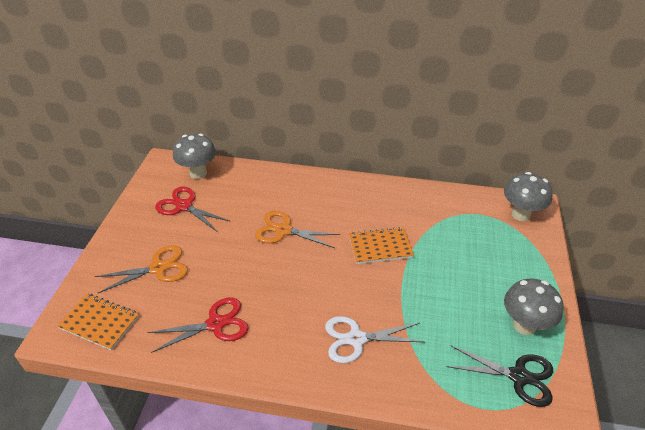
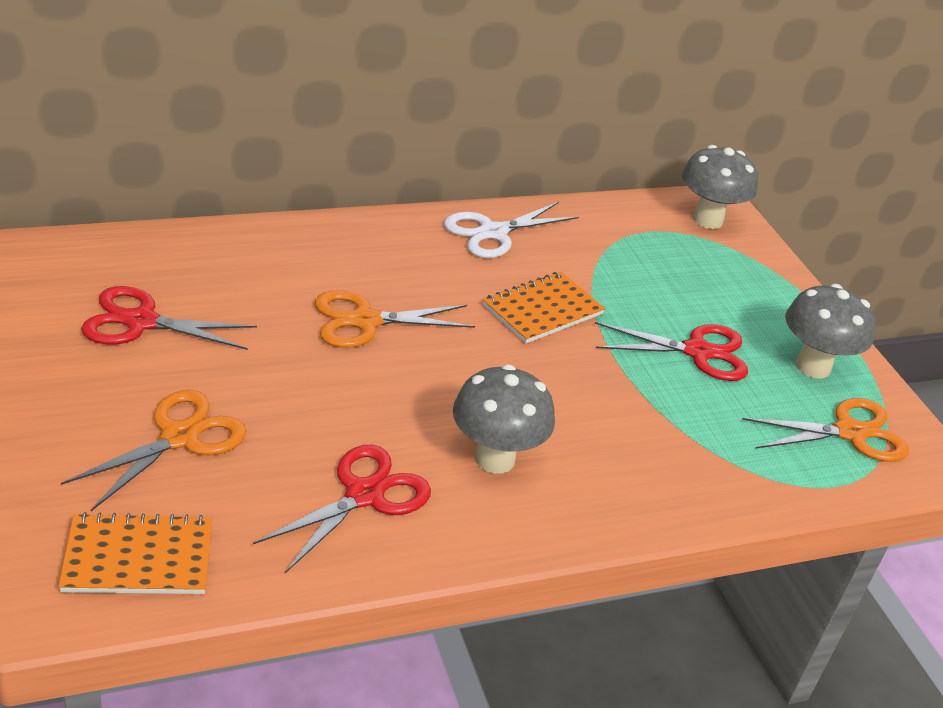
camera: 35 degrees left, 5 degrees down
grey mushroom [173,133,216,179] -> grey mushroom moved to [453,364,555,474]
white scissors [325,316,424,363] -> white scissors moved to [444,202,579,258]
black scissors [447,346,553,407] -> orange scissors [742,398,909,462]
none -> red scissors [595,322,748,381]

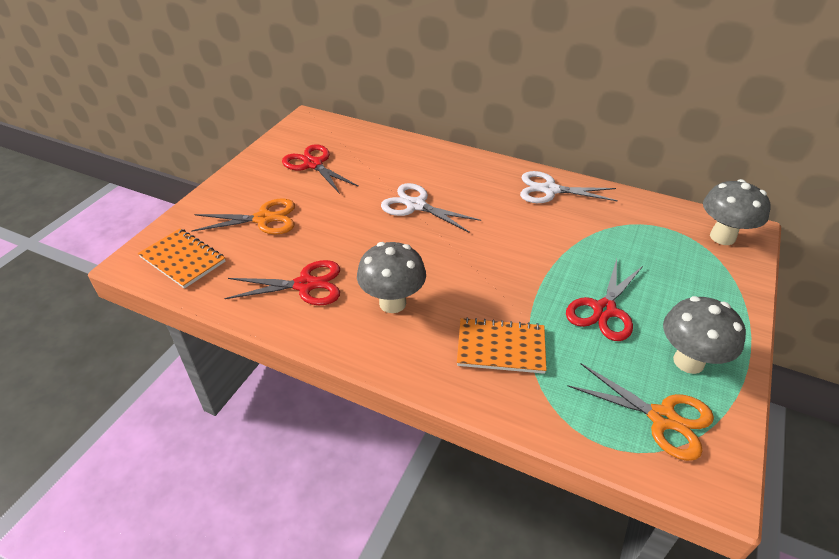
camera: 50 degrees right, 5 degrees up
orange scissors [315,291,475,348] -> white scissors [381,183,481,233]
orange notebook [483,272,605,344] -> orange notebook moved to [457,317,547,374]
red scissors [595,322,748,381] -> red scissors turned 75 degrees clockwise [566,259,643,341]

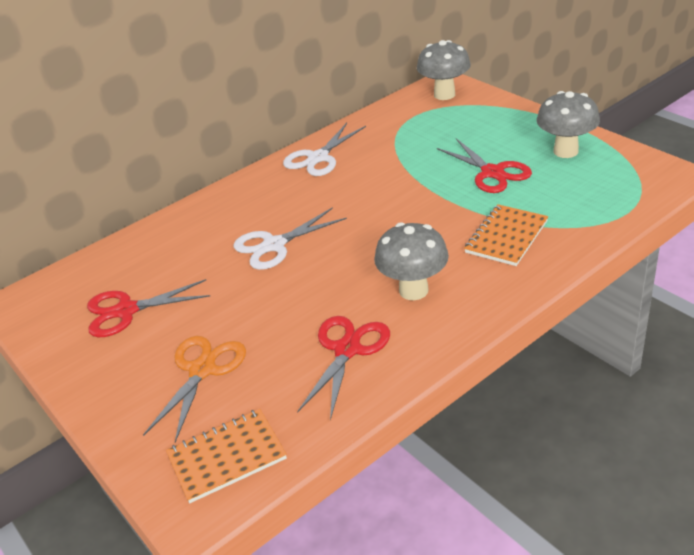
camera: 60 degrees left, 5 degrees down
orange scissors [568,363,714,461] -> none

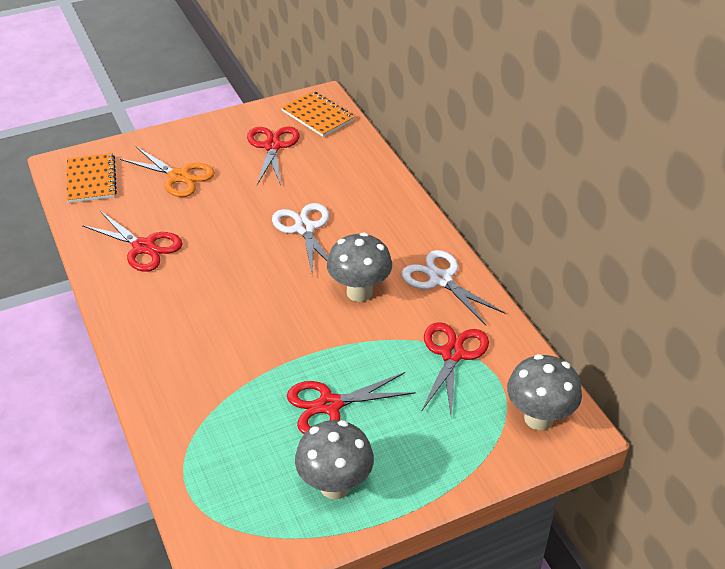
camera: 100 degrees right, 5 degrees up
grey mushroom [374,222,449,300] -> grey mushroom moved to [327,232,392,302]
orange notebook [464,204,548,266] -> orange notebook moved to [281,91,355,137]
none -> red scissors [421,322,489,415]

